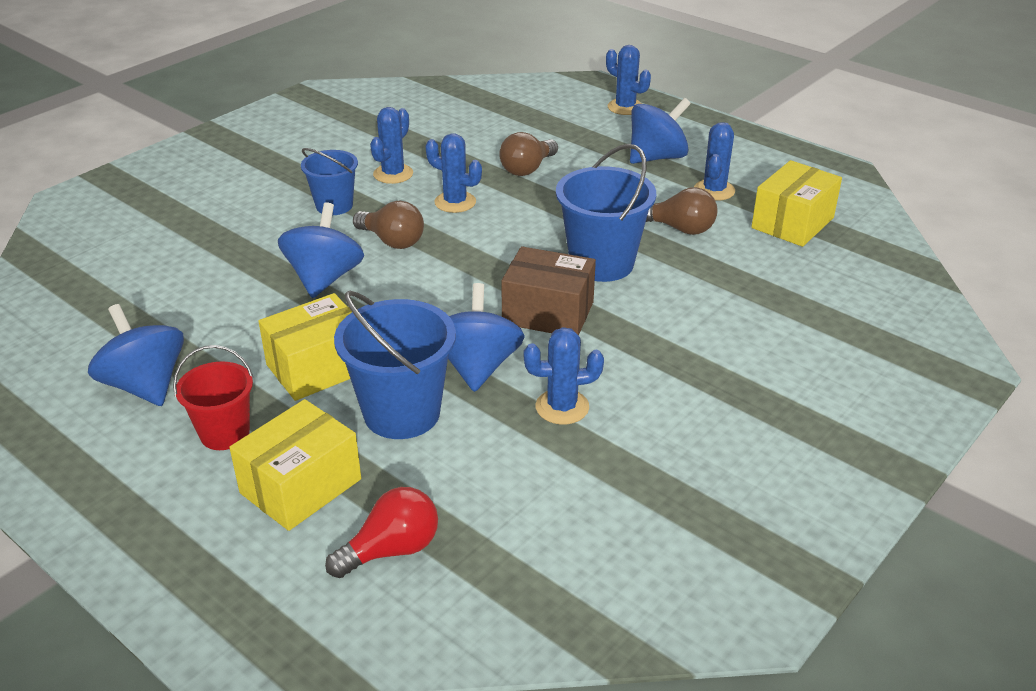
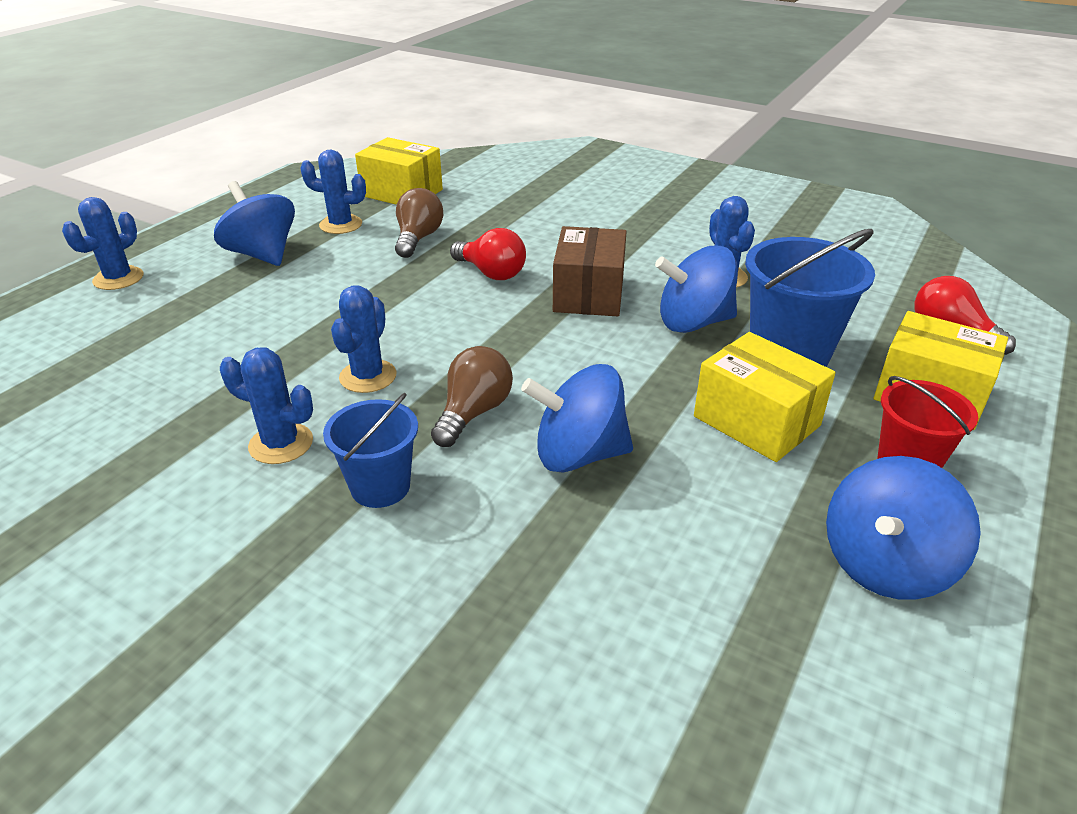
camera: 100 degrees left, 0 degrees up
brown light bulb [499,132,558,176] -> none
blue bucket [556,144,656,282] -> red light bulb [450,228,526,280]

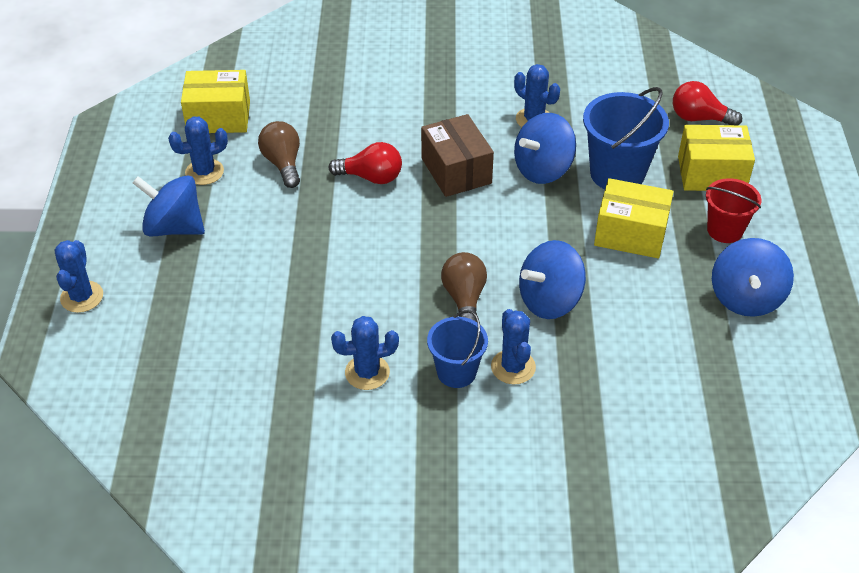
camera: 30 degrees left, 10 degrees up
blue cactus [331,285,397,393] -> blue cactus moved to [491,309,536,384]

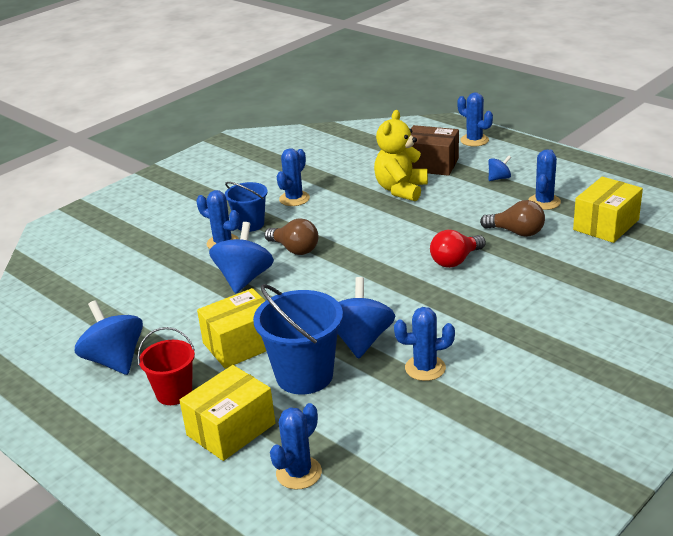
camera: 135 degrees right, 15 degrees down
blue spinning top [133,175,205,237] -> blue spinning top [488,156,511,181], size x0.50
brown box [421,114,494,197] -> brown box moved to [411,125,459,176]
red light bulb [673,81,742,125] -> blue cactus [270,403,322,490]
none -> yellow teddy bear [374,110,428,202]

